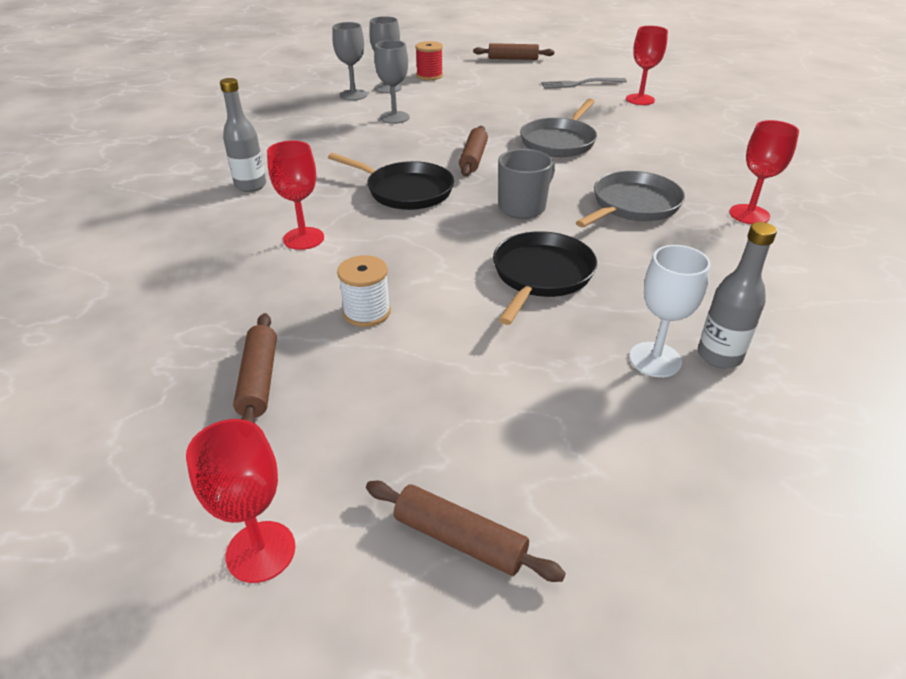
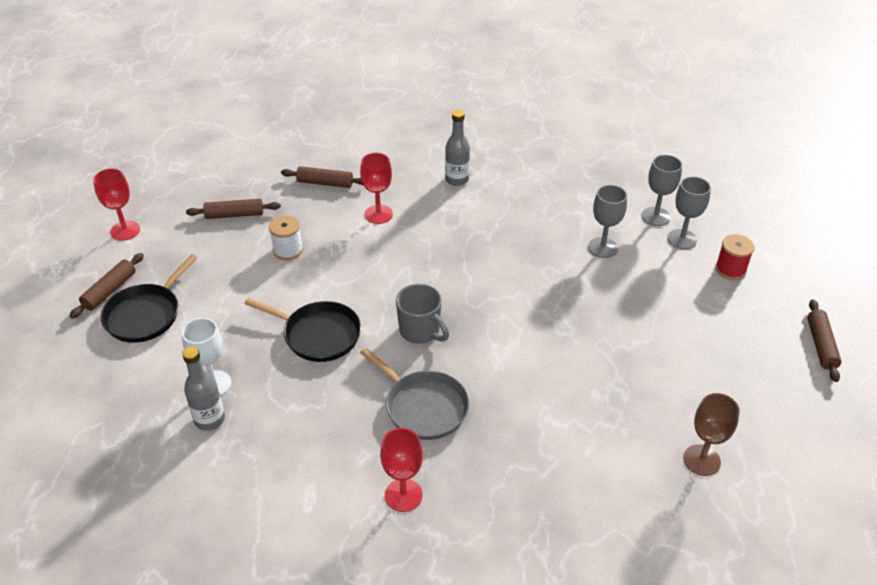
camera: 90 degrees right, 5 degrees up
black pan [328,153,454,210] -> black pan moved to [101,254,198,343]
brown rolling pin [459,126,488,176] -> brown rolling pin moved to [281,166,363,188]
grey pan [520,99,597,157] -> none
grey fork [541,78,627,89] -> none
red goblet [626,26,668,105] -> brown goblet [683,393,740,476]

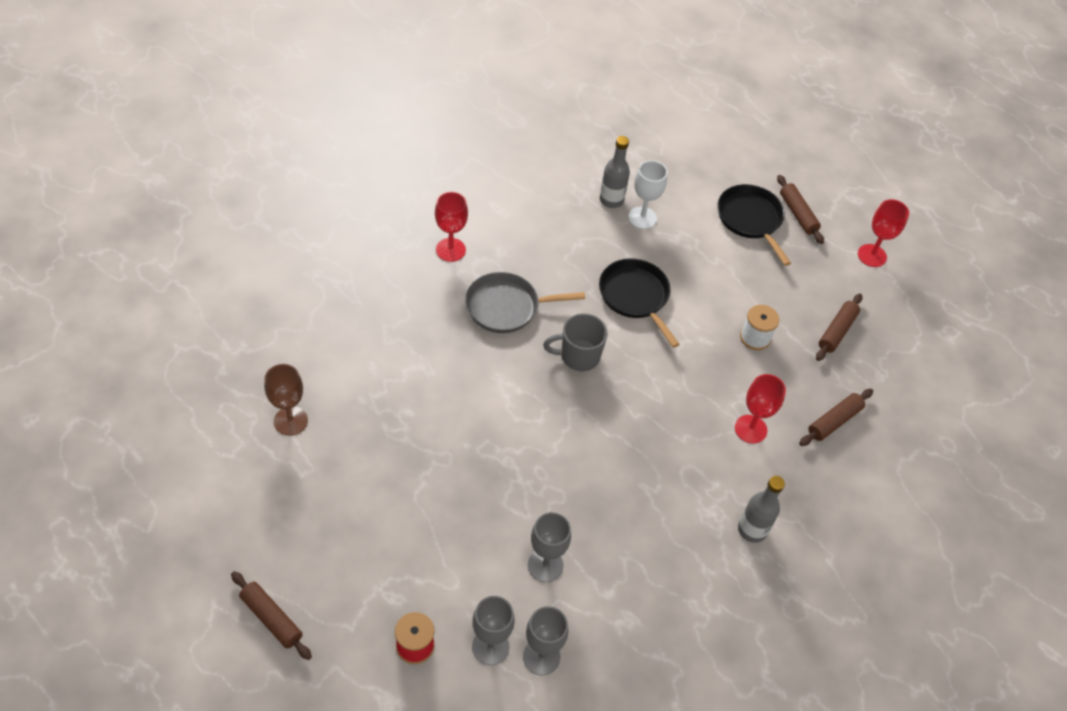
camera: 125 degrees right, 10 degrees up
black pan [244,298,361,362] -> black pan turned 90 degrees clockwise [599,258,680,348]

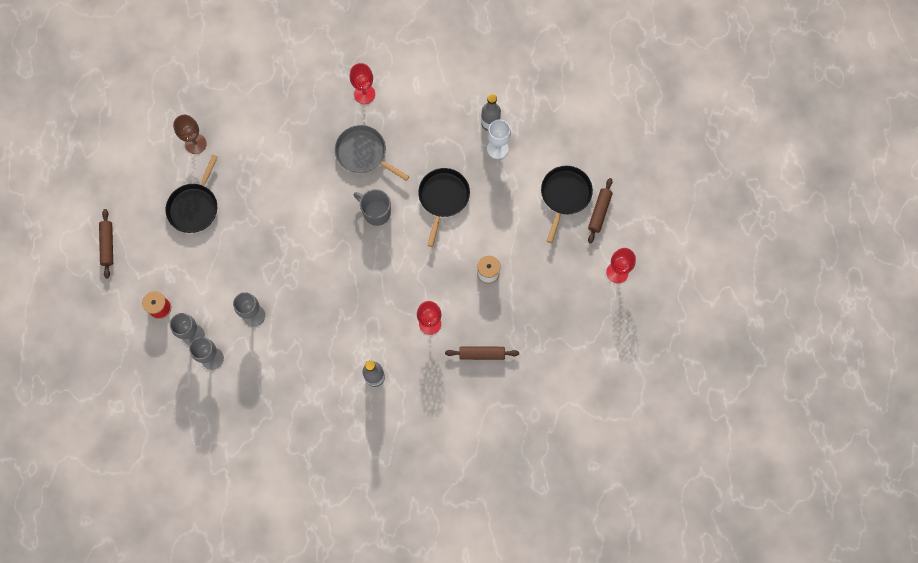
camera: 45 degrees right, 20 degrees up
brown rolling pin [816,293,862,361] -> none
none -> black pan [166,155,218,233]

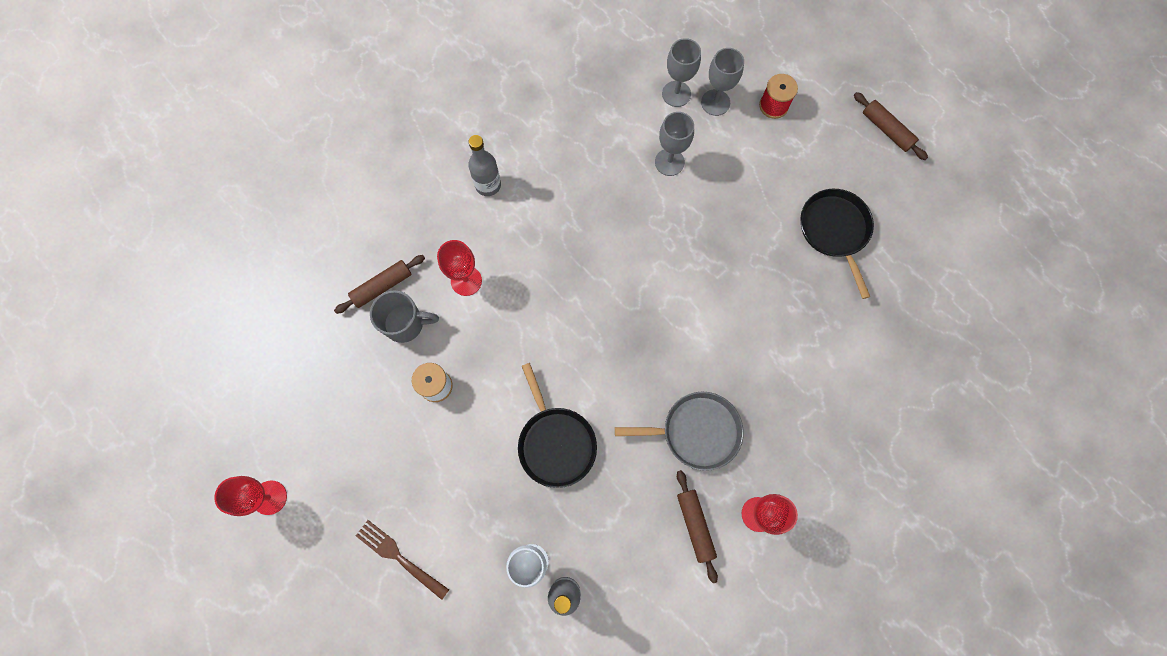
camera: 145 degrees right, 0 degrees up
brown goblet [173,115,207,154] -> none
grey mug [353,189,391,226] -> grey mug moved to [370,290,439,343]
black pan [541,166,593,243] -> brown fork [356,520,449,600]
brown rolling pin [588,178,613,244] -> brown rolling pin moved to [677,470,718,583]

